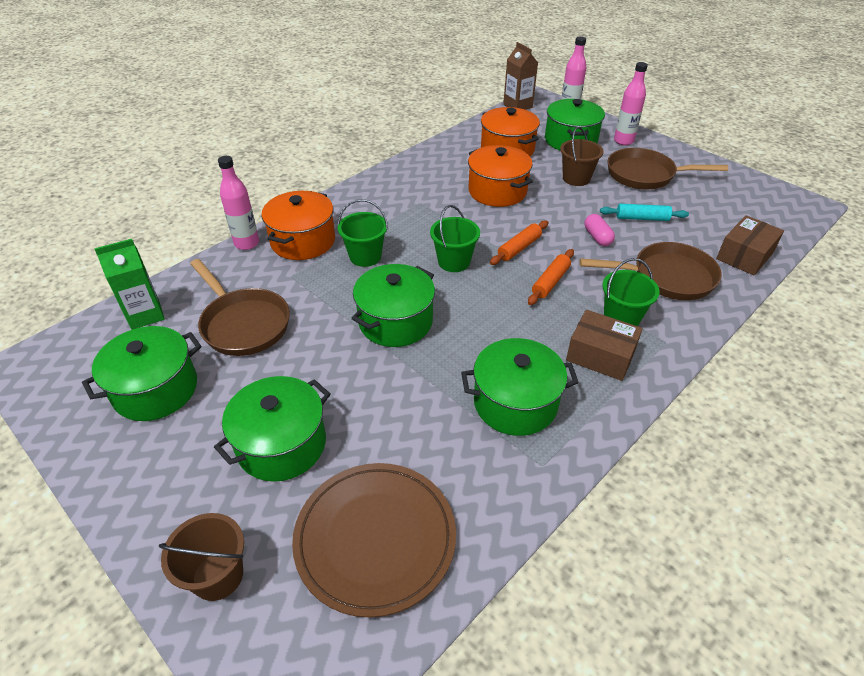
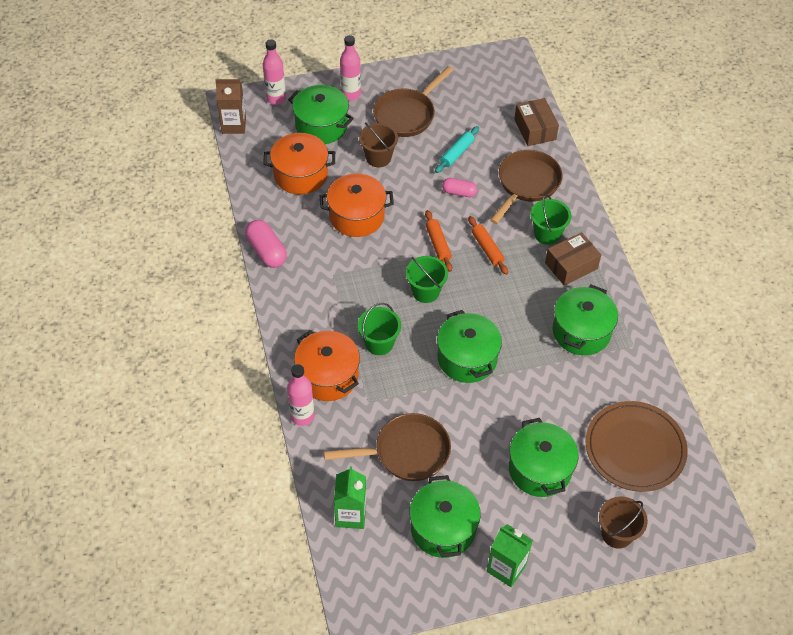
camera: 60 degrees left, 10 degrees up
none -> pink capsule [245,220,287,268]
none -> green carton [487,524,533,587]

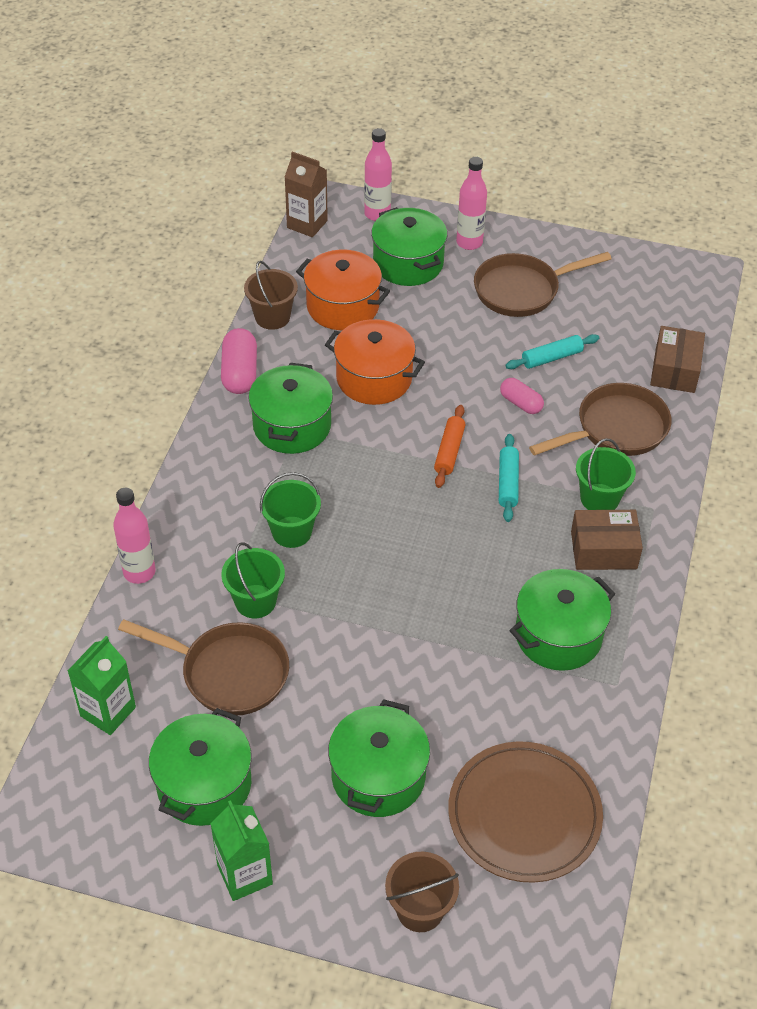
camera: 30 degrees right, 5 degrees down
orange pot [294,330,360,401] -> none
brown bucket [359,122,398,167] -> brown bucket moved to [244,261,298,330]
green bucket [406,256,448,303] -> green bucket moved to [221,542,285,618]
green pot [437,310,502,383] -> green pot moved to [248,363,333,454]
orange rolling pin [468,216,508,275] -> turquoise rolling pin [499,434,519,522]

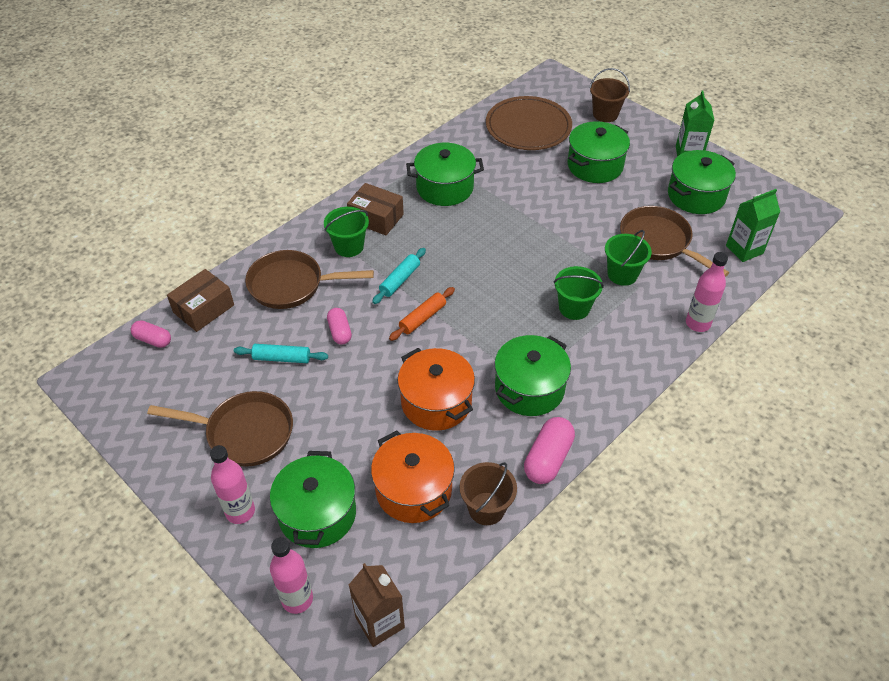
camera: 150 degrees left, 0 degrees up
none -> pink capsule [131,320,171,348]

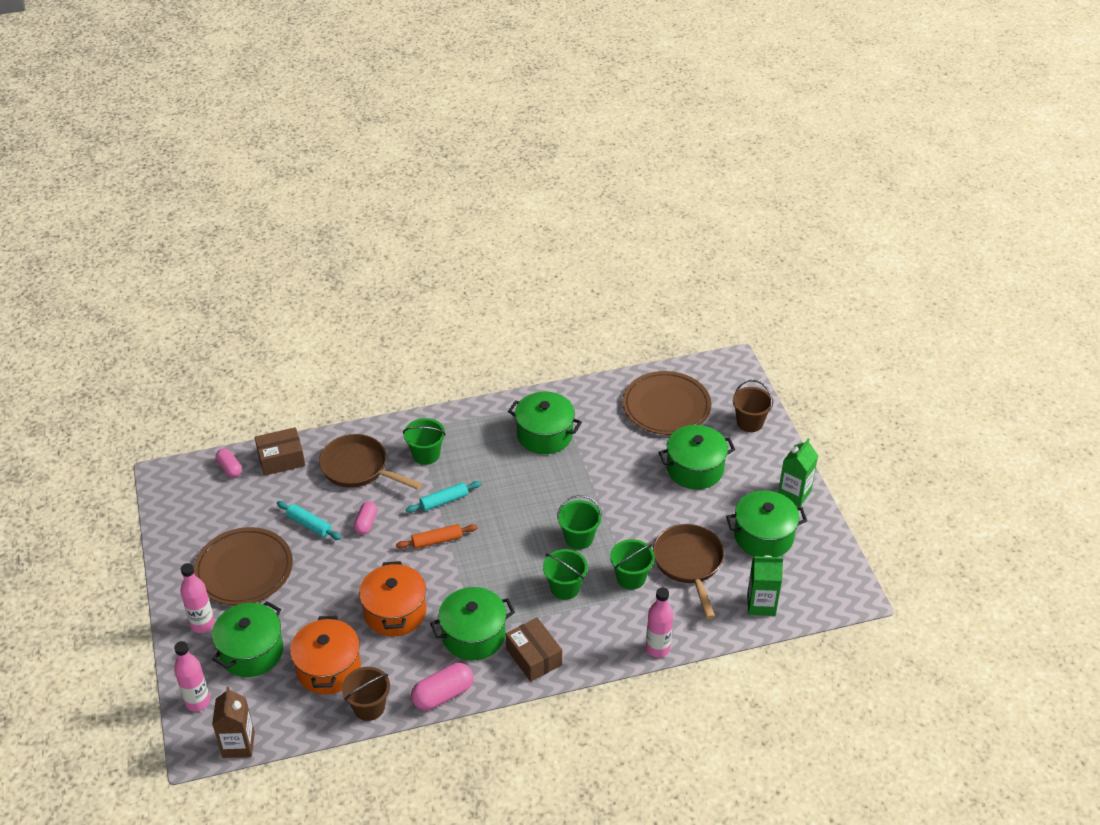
camera: 30 degrees right, 5 degrees down
brown pan [147,391,293,467] -> brown plate [194,527,293,605]
brown box [347,183,404,235] -> brown box moved to [505,617,562,682]
none -> green bucket [557,495,602,549]

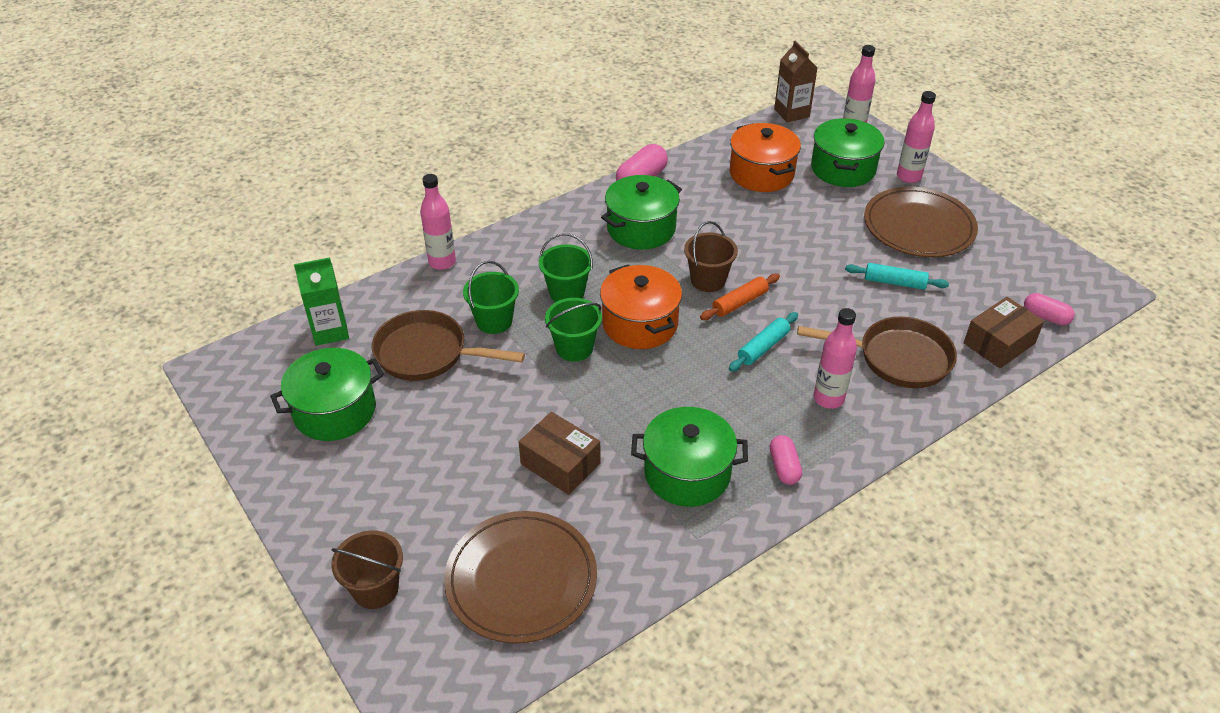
camera: 160 degrees right, 0 degrees up
brown bucket [342,667,390,721] -> brown bucket moved to [684,221,738,292]
pink capsule [354,501,378,535] -> pink capsule moved to [770,435,802,485]
orange pot [359,561,426,636] -> orange pot moved to [600,264,682,349]
green bucket [403,418,446,465] -> pink bottle [813,308,857,409]
brown box [505,617,562,682] -> brown box moved to [519,412,601,495]
brown pan [653,524,724,619] -> brown pan turned 135 degrees clockwise [372,310,525,381]
green pot [659,425,736,489] -> none
green carton [778,438,818,507] -> none

